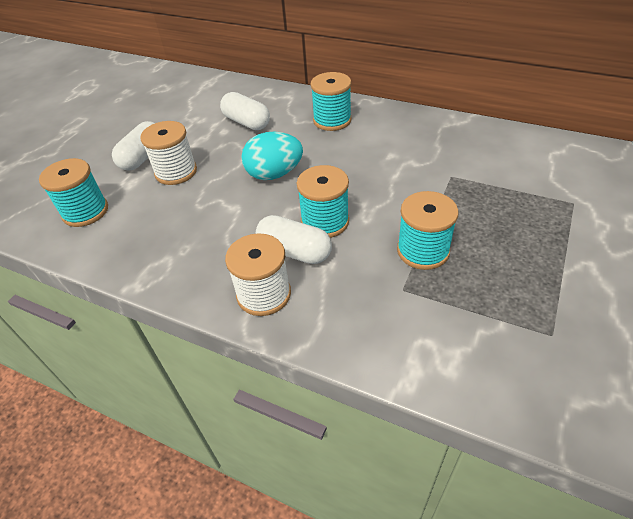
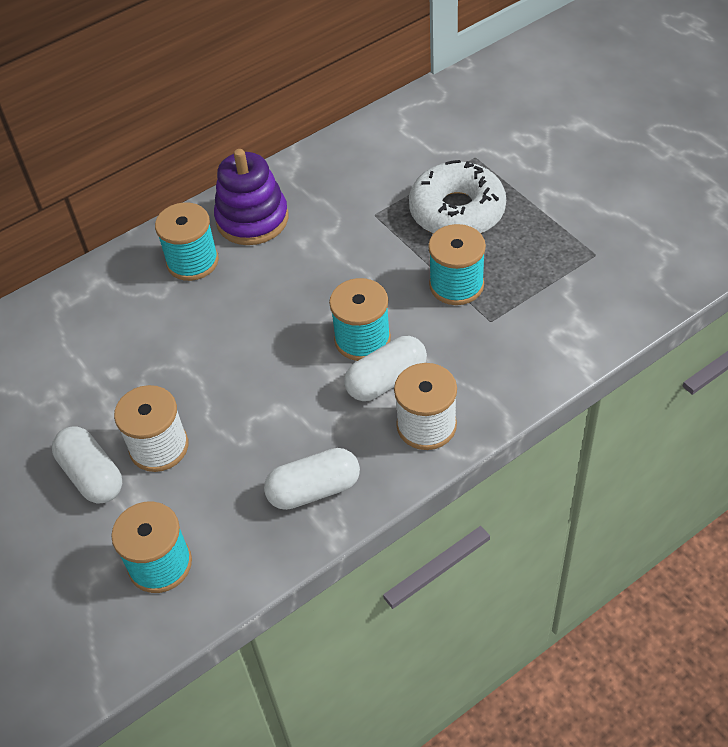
camera: 60 degrees left, 5 degrees up
white capsule [220,92,270,130] -> white capsule moved to [264,448,360,510]
turquoise egg [241,131,303,180] -> none
none -> purple stacking toy [214,149,288,245]
none -> white donut [409,160,506,234]

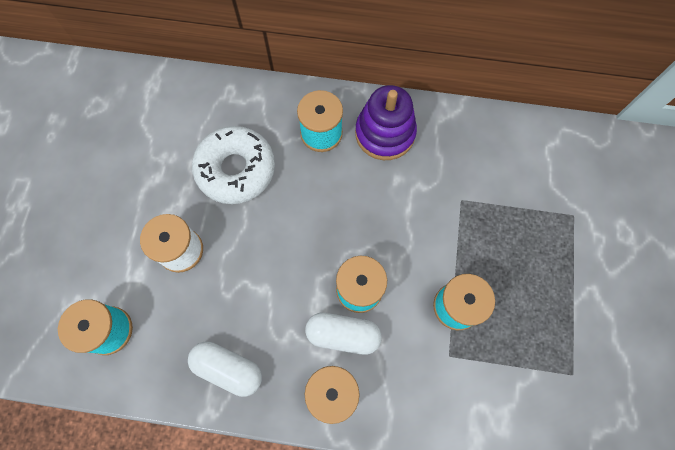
camera: 40 degrees right, 20 degrees up
white capsule [52,426,122,504] -> none
white donut [409,160,506,234] -> white donut moved to [192,126,275,204]

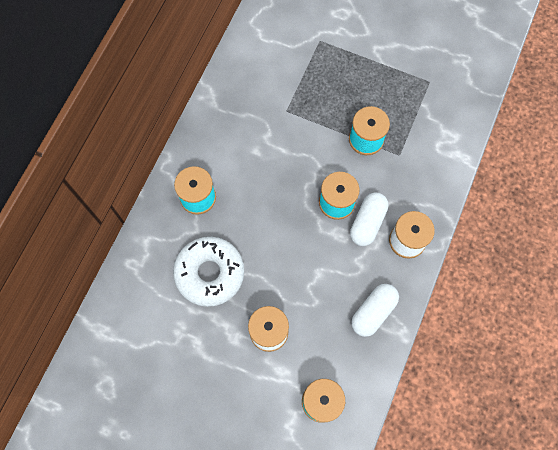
camera: 75 degrees left, 0 degrees up
purple stacking toy [355,85,417,160] -> none

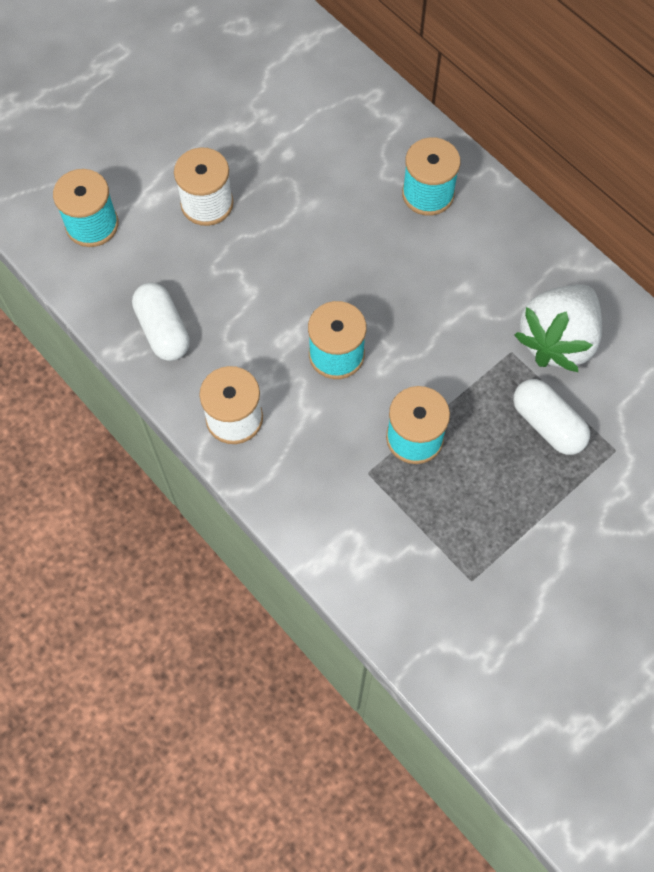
camera: 115 degrees right, 5 degrees down
white donut [173,237,244,307] -> none
white capsule [350,192,388,246] -> white capsule moved to [513,379,590,455]
none -> white strawberry [514,284,602,372]

